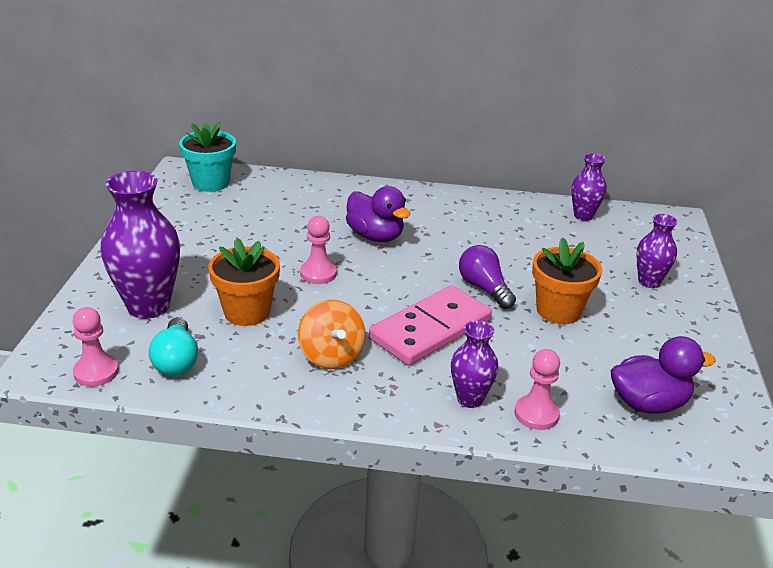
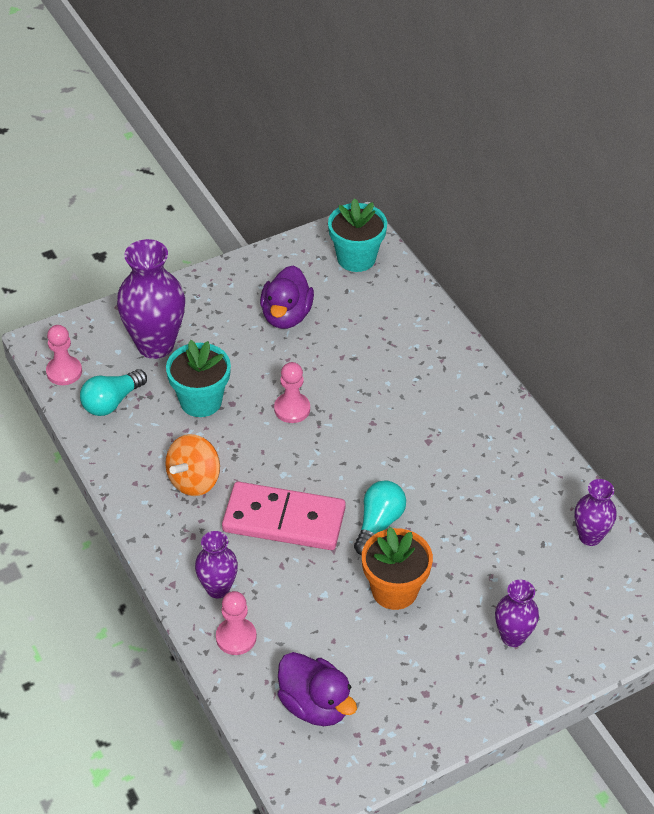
camera: 55 degrees right, 15 degrees up
orange flower pot [209,238,280,326] -> turquoise flower pot [166,340,231,417]
purple duck [346,186,410,242] -> purple duck moved to [260,265,314,329]
purple light bulb [459,245,516,309] -> turquoise light bulb [354,480,406,555]

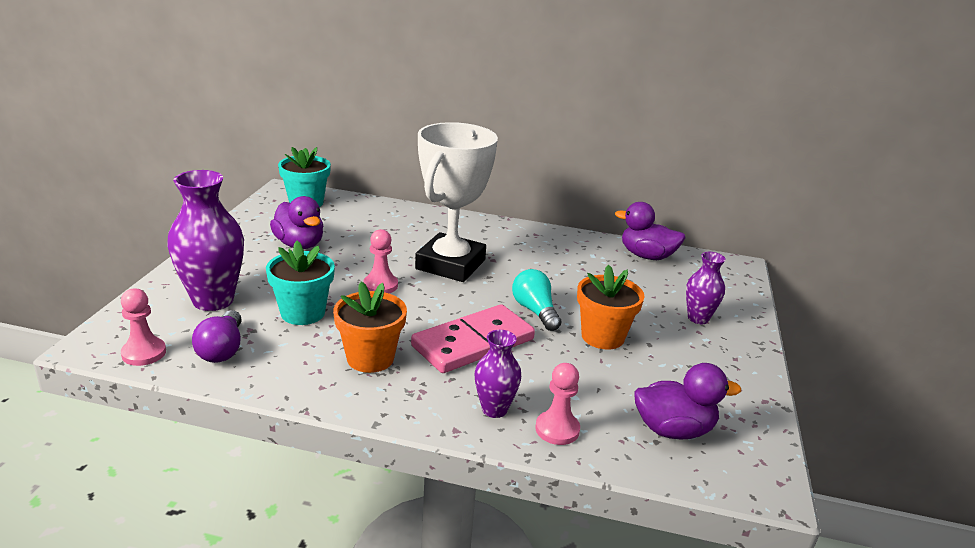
camera: 50 degrees left, 20 degrees down
turquoise light bulb [80,369,147,416] -> purple light bulb [192,310,242,363]
orange spinning top [165,434,220,496] -> orange flower pot [333,282,407,373]
purple vase [575,479,616,546] -> purple duck [615,202,686,260]
none -> white trophy [415,122,498,282]

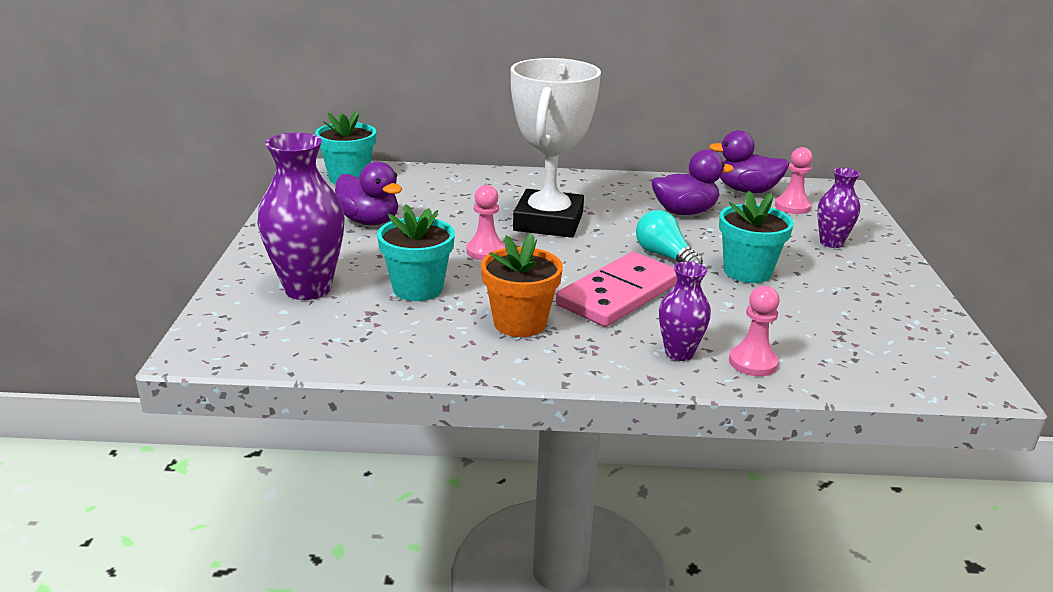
camera: 10 degrees left, 0 degrees up
pink pawn [121,288,166,366] -> pink pawn moved to [775,147,813,214]
purple light bulb [192,310,242,363] -> none
orange flower pot [577,265,645,350] -> turquoise flower pot [719,191,794,283]
purple duck [634,363,741,440] -> purple duck moved to [652,149,734,215]

